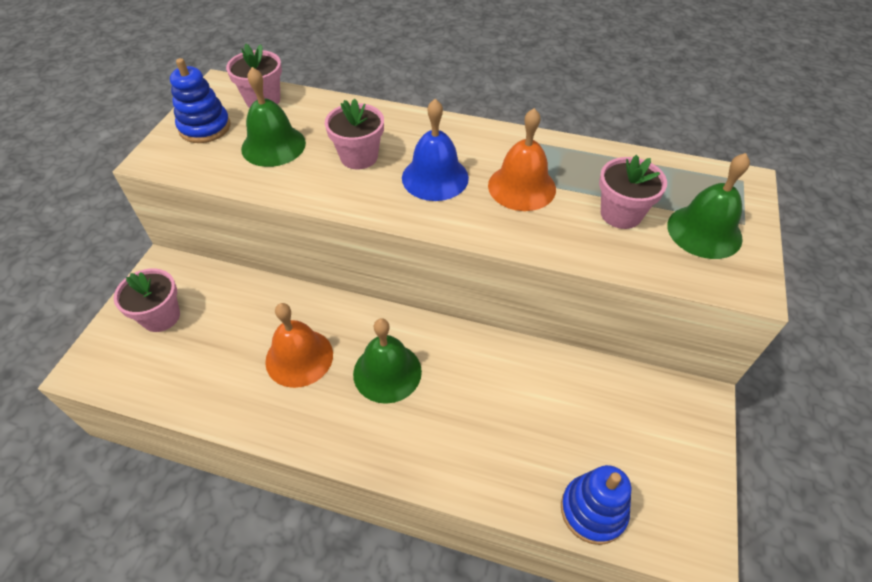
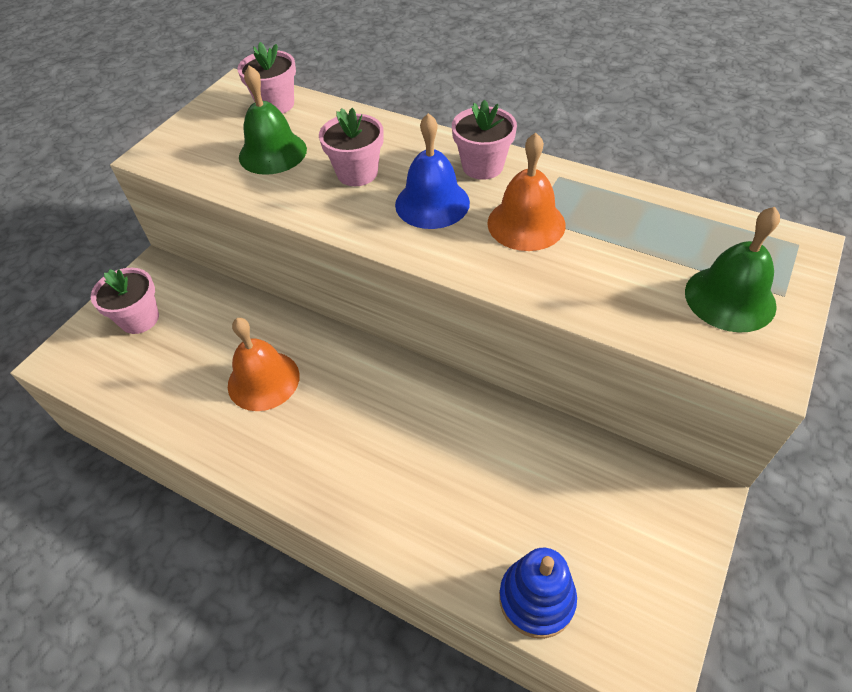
camera: 15 degrees right, 0 degrees up
blue stacking toy [170,58,230,143] -> none
green bell [353,319,422,404] -> none
pink flower pot [599,155,667,229] -> pink flower pot moved to [452,100,517,180]

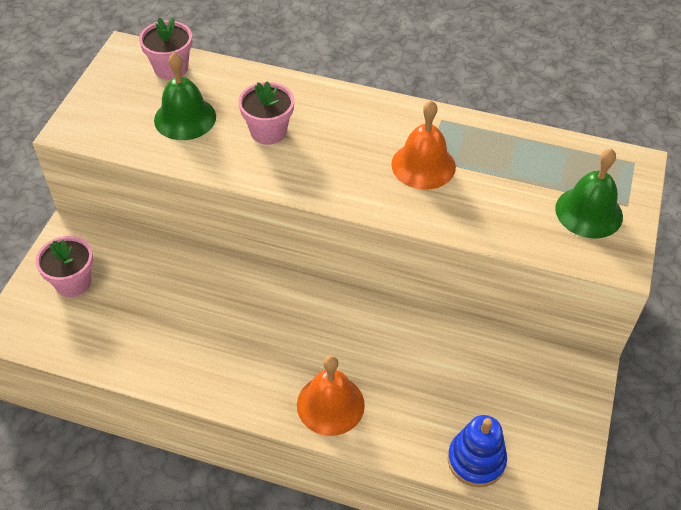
camera: 15 degrees left, 0 degrees up
orange bell [228,318,300,411] -> orange bell moved to [297,355,365,436]
blue bell [395,113,470,229] -> none
pink flower pot [452,100,517,180] -> none

